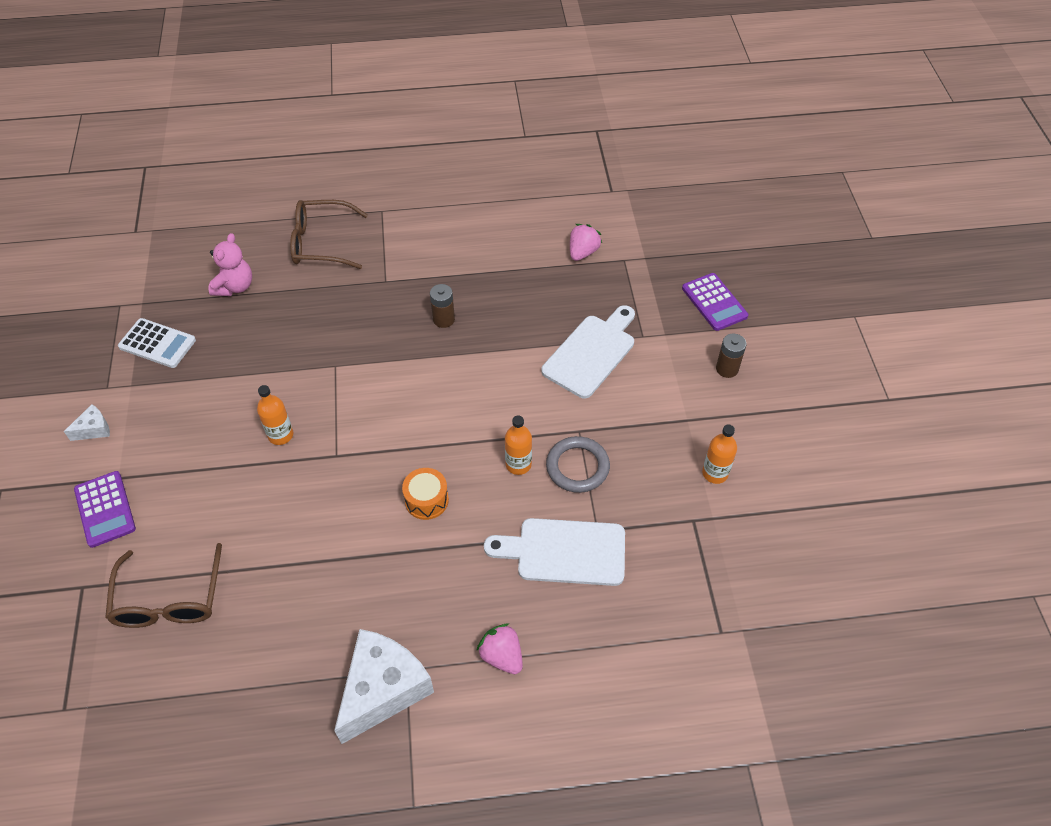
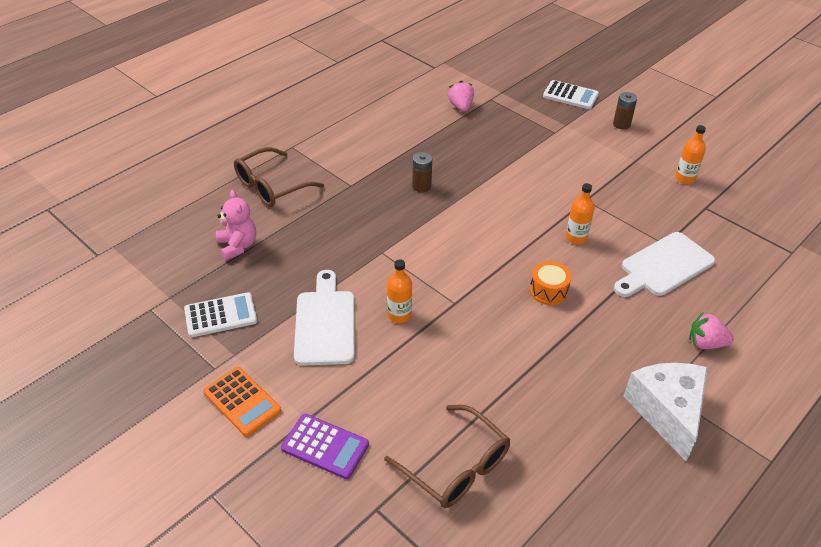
camera: 40 degrees left, 10 degrees down
white cheese [64,404,110,441] -> orange calculator [203,367,281,436]
white cutting board [541,305,635,398] -> white cutting board moved to [294,270,355,366]
grey ring [546,436,610,493] -> none
purple calculator [682,273,748,331] -> white calculator [543,80,599,109]

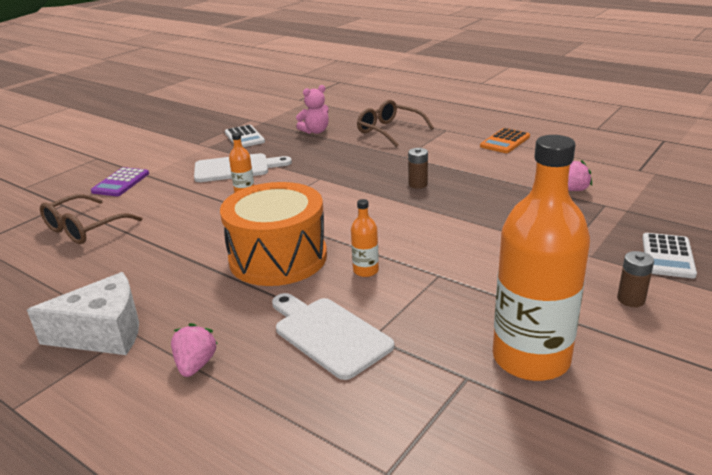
camera: 85 degrees right, 15 degrees down
orange calculator [203,367,281,436] -> orange calculator moved to [480,128,530,153]
orange drum [530,261,571,305] -> orange drum [220,182,327,286], size x2.44
orange bottle [675,125,706,184] -> orange bottle [493,135,590,381], size x2.42

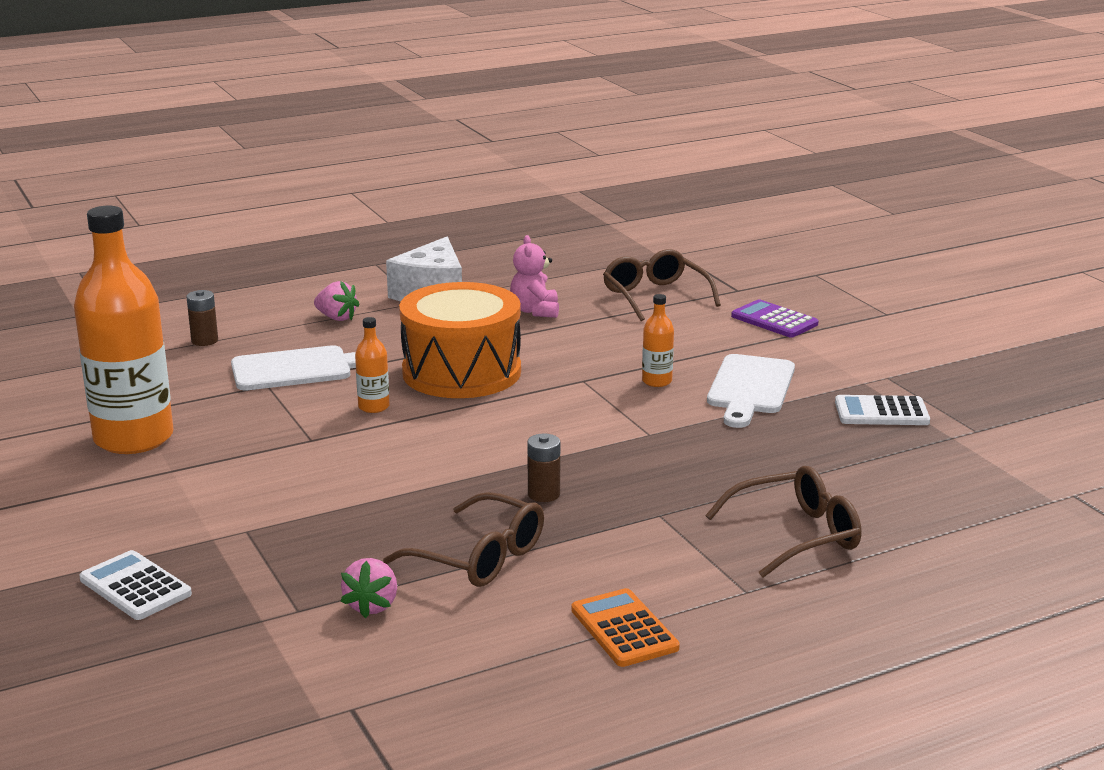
camera: 115 degrees right, 5 degrees down
pink teddy bear [296,85,329,134] -> pink teddy bear moved to [510,235,559,318]
brown battery [617,251,654,307] -> brown battery moved to [186,290,218,346]
none -> brown glasses [383,492,544,587]

